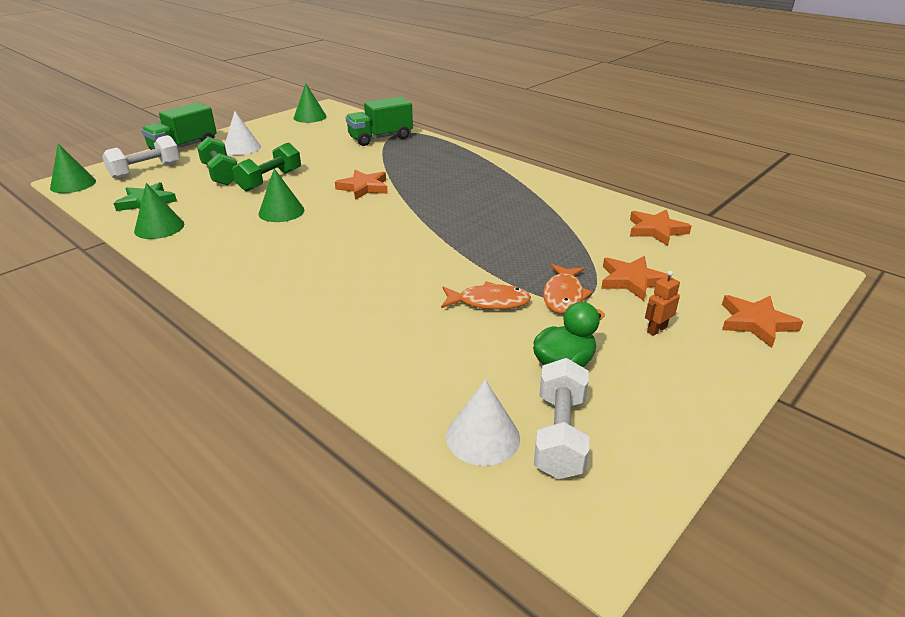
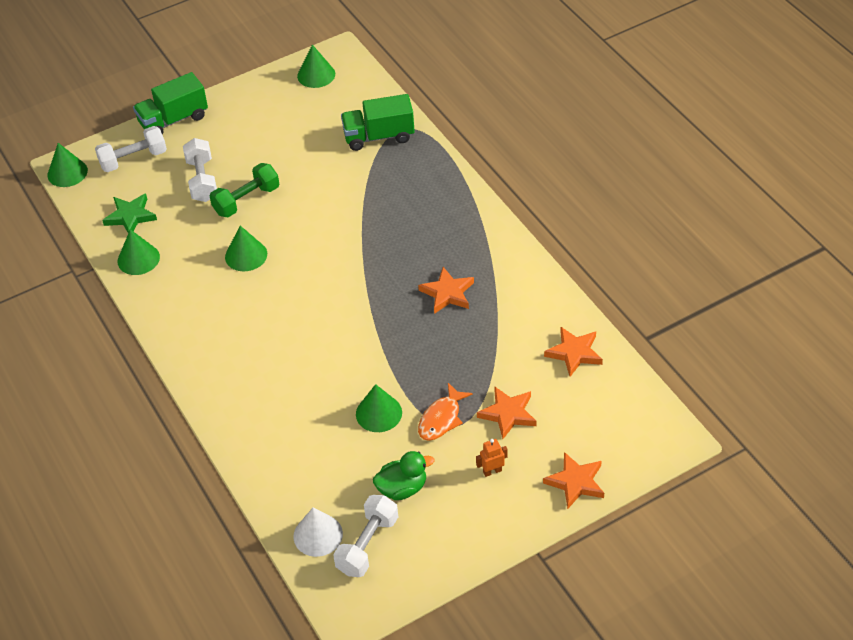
camera: 20 degrees right, 15 degrees up
green dumbbell [197,137,237,186] -> white dumbbell [183,138,217,202]
white cone [225,111,261,155] -> none
orange star [335,170,388,200] -> orange star moved to [418,267,474,314]
orange fish [441,281,531,310] -> green cone [356,384,402,432]

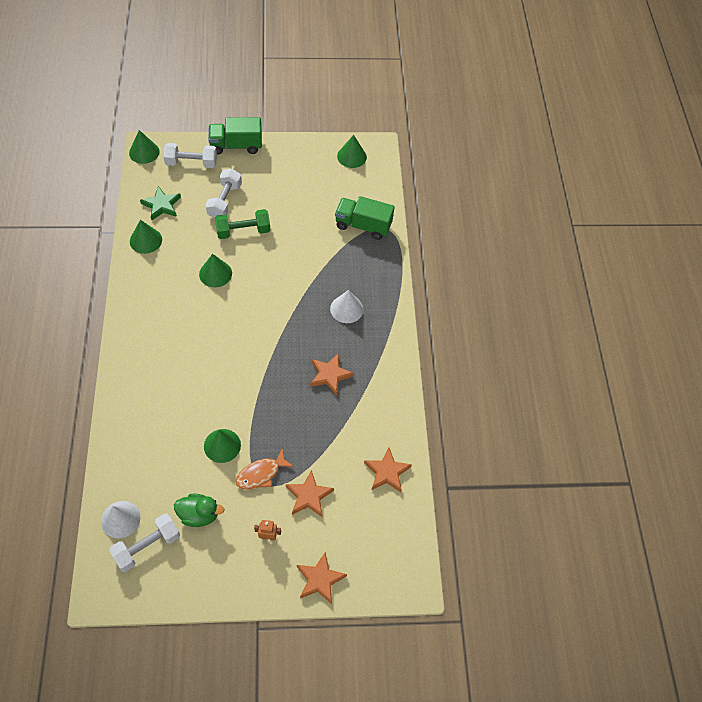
camera: 20 degrees right, 10 degrees up
none -> white cone [330,290,363,323]

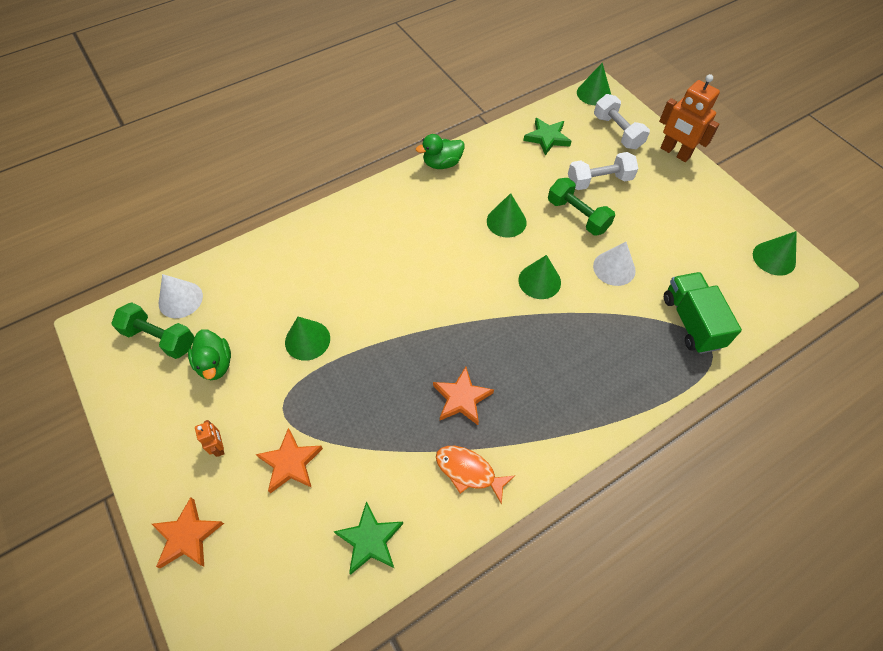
camera: 65 degrees right, 0 degrees up
white dumbbell [109,514,180,572] -> green dumbbell [111,302,195,359]
green cone [130,220,162,254] -> green cone moved to [518,255,561,299]
green truck [208,117,262,155] -> orange robot [659,74,720,162]
orange fish [236,448,294,489] -> orange fish moved to [436,446,515,504]
white cone [330,290,363,323] -> white cone moved to [593,242,636,286]
orange star [364,448,412,492] -> green star [333,501,403,575]
none -> green duck [416,134,465,169]

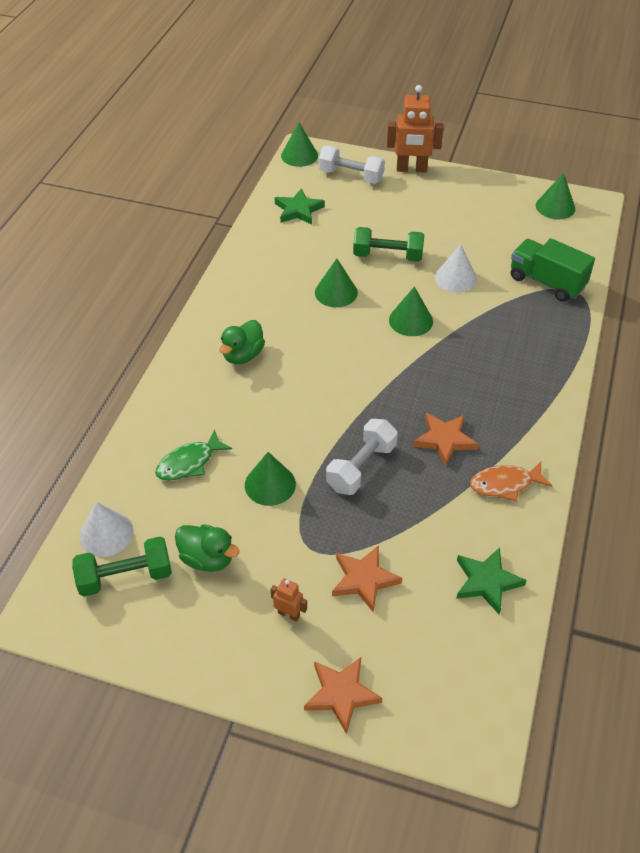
camera: 40 degrees left, 10 degrees down
green duck [416,134,465,169] -> green duck moved to [220,320,265,364]
white dumbbell [568,152,638,190] -> white dumbbell moved to [326,419,398,495]
none -> green fish [155,430,232,481]

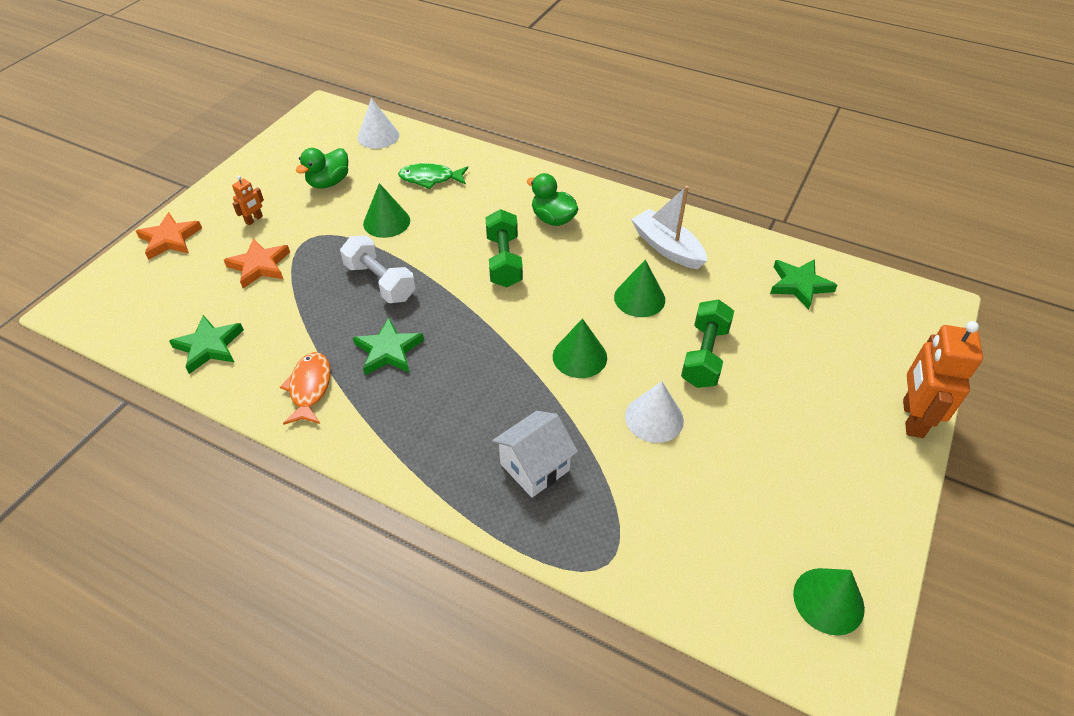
camera: 100 degrees right, 0 degrees up
green dumbbell [72,537,172,597] -> green dumbbell moved to [485,209,523,287]
green fish [155,430,232,481] -> green fish turned 60 degrees counterclockwise [398,163,468,189]
green cone [281,122,318,167] -> none
white dumbbell [318,146,385,184] -> none
orange star [413,413,478,466] -> green star [353,318,424,375]
green truck [511,238,595,302] -> none
none -> white house [492,411,578,498]
none -> white boat [631,186,707,269]

